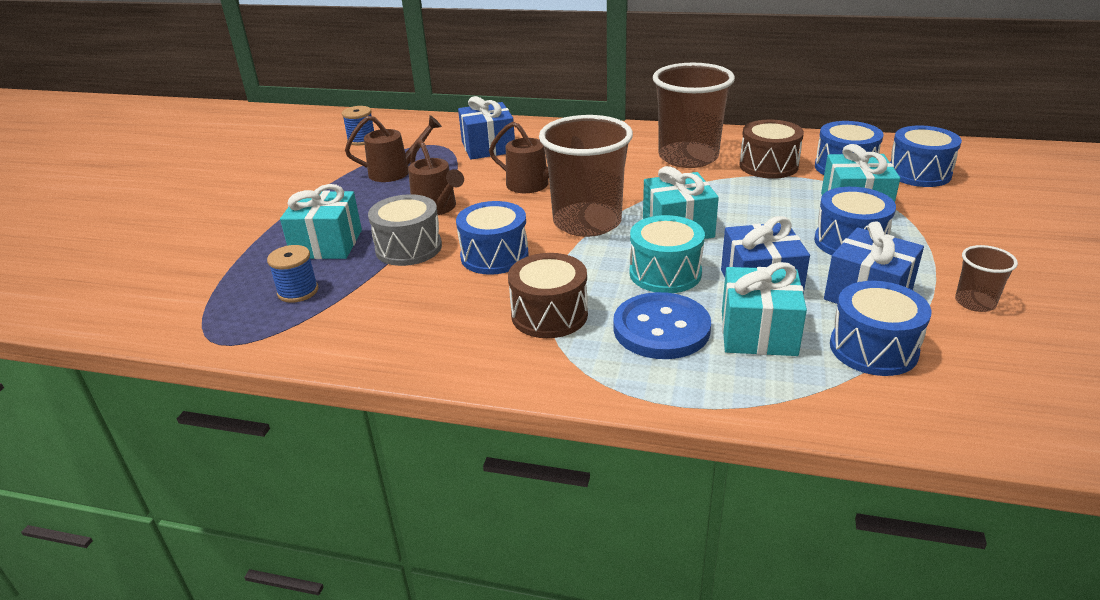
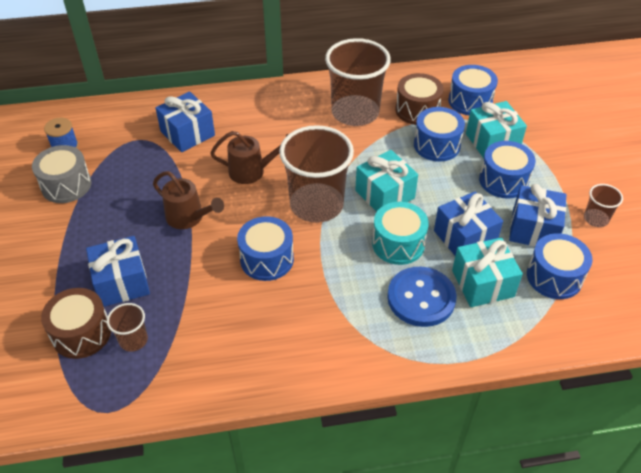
camera: 25 degrees left, 15 degrees up
blue spool [267,245,318,303] -> brown cup [107,303,148,352]
turquoise gift [280,184,362,259] -> blue gift [86,236,150,307]
brown watering can [345,115,442,182] -> none
grey drum [368,194,442,266] -> grey drum moved to [32,145,92,203]
brown drum [508,253,588,338] -> brown drum moved to [41,288,111,359]
blue drum [890,126,962,187] -> blue drum moved to [414,107,465,162]

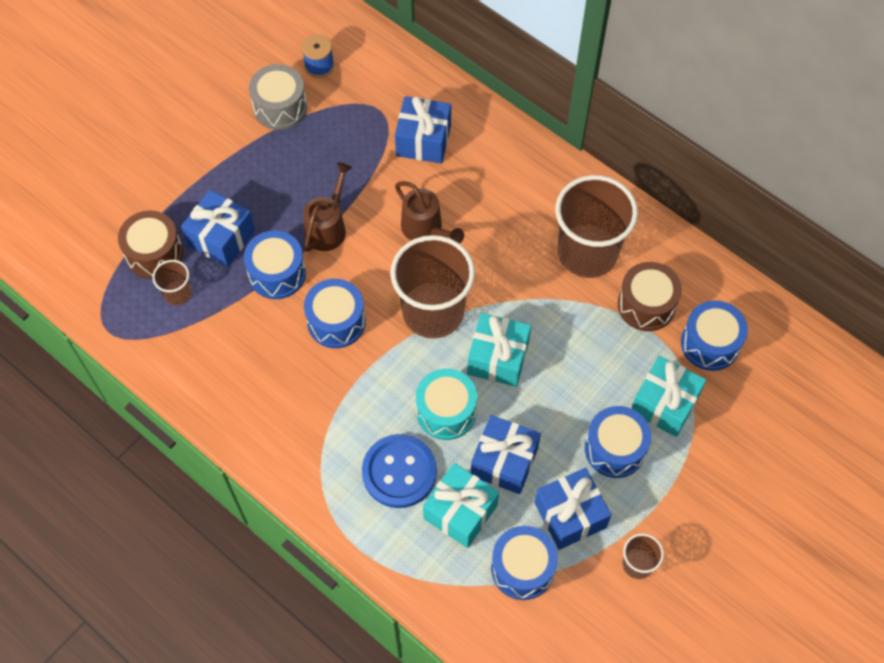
camera: 50 degrees right, 15 degrees up
brown watering can [153,171,224,229] -> brown watering can turned 150 degrees counterclockwise [303,162,352,252]
blue drum [414,107,465,162] -> blue drum moved to [244,230,306,299]

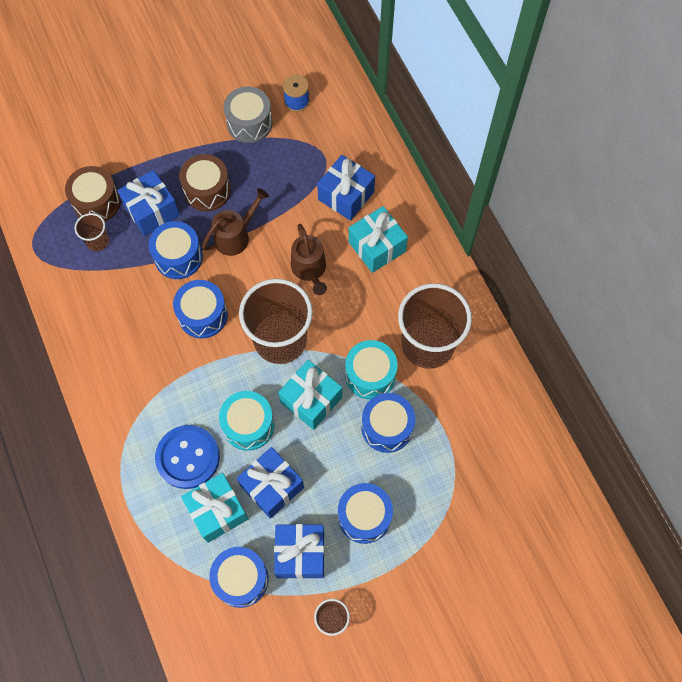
camera: 25 degrees right, 5 degrees up
brown drum [618,262,682,331] -> brown drum moved to [179,154,231,212]
turquoise gift [631,355,706,437] -> turquoise gift moved to [349,206,408,273]
blue drum [681,301,748,371] -> blue drum moved to [361,393,415,453]
none -> turquoise drum [345,340,398,400]

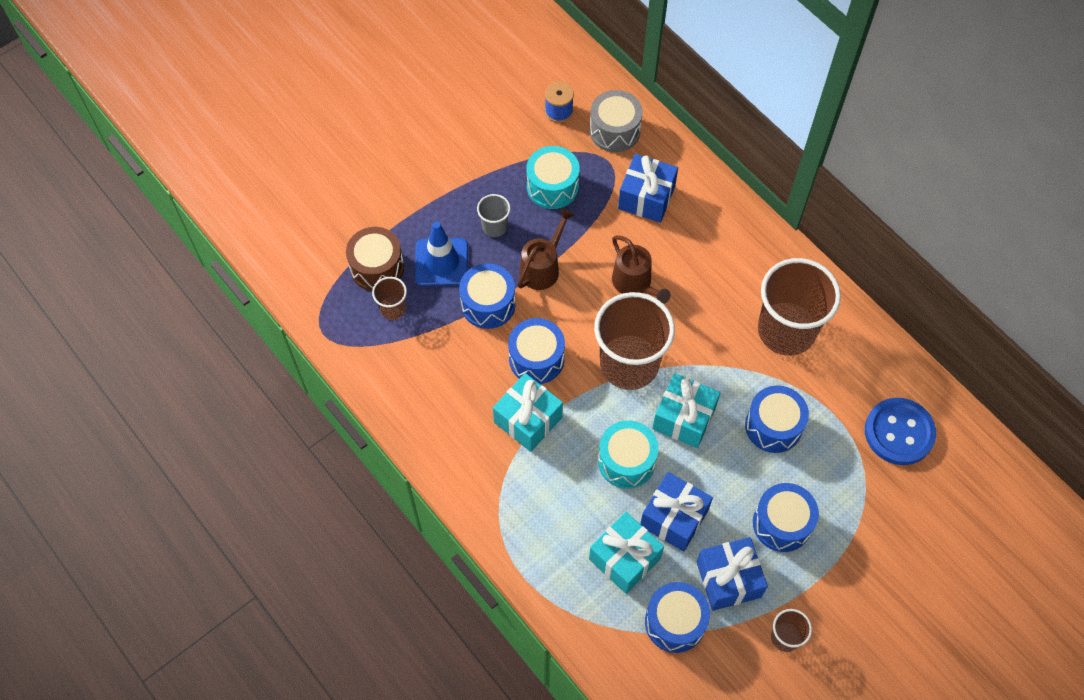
camera: 15 degrees left, 5 degrees down
blue gift [117,170,180,236] -> blue traffic cone [415,222,468,286]
blue button [155,425,220,489] -> blue button moved to [865,398,936,465]
brown drum [179,154,231,212] -> grey cup [477,194,511,237]
grey drum [224,87,272,143] -> grey drum moved to [589,90,643,152]
turquoise drum [345,340,398,400] -> turquoise drum moved to [526,146,580,209]
turquoise gift [349,206,408,273] -> turquoise gift moved to [493,373,563,452]

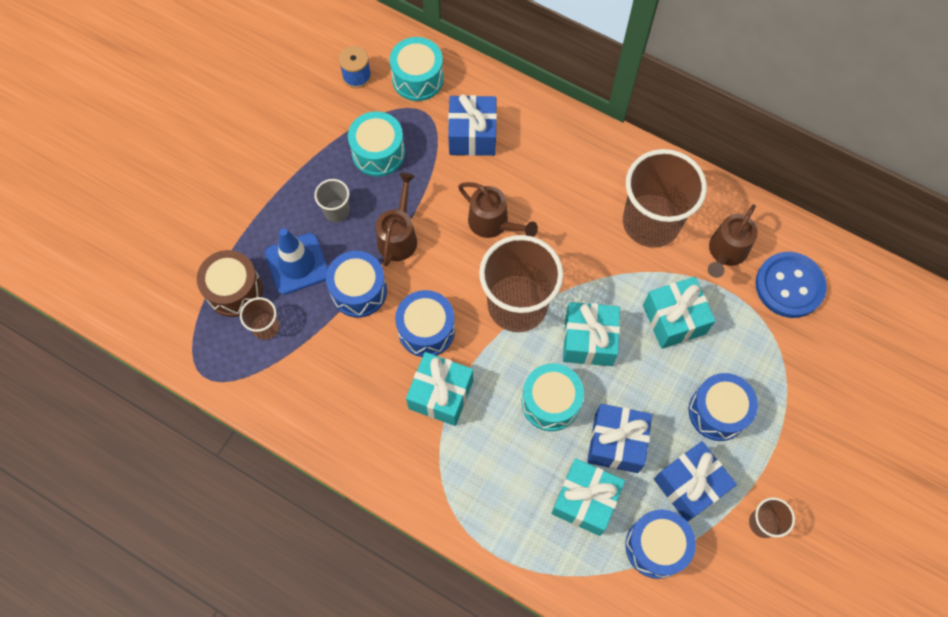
camera: 20 degrees left, 5 degrees up
grey drum [589,90,643,152] -> turquoise drum [390,37,444,101]
blue drum [745,385,809,453] -> turquoise gift [643,277,716,349]
none -> brown watering can [708,204,758,278]

